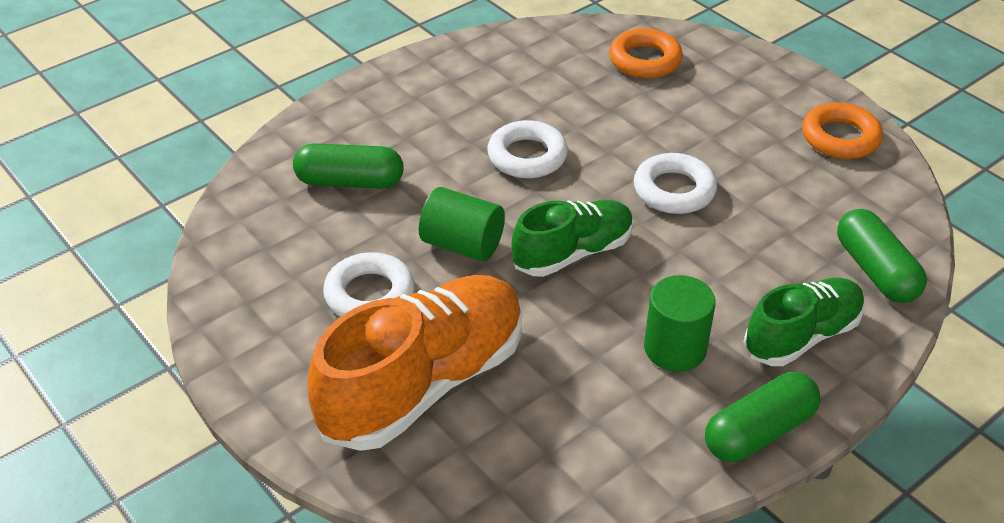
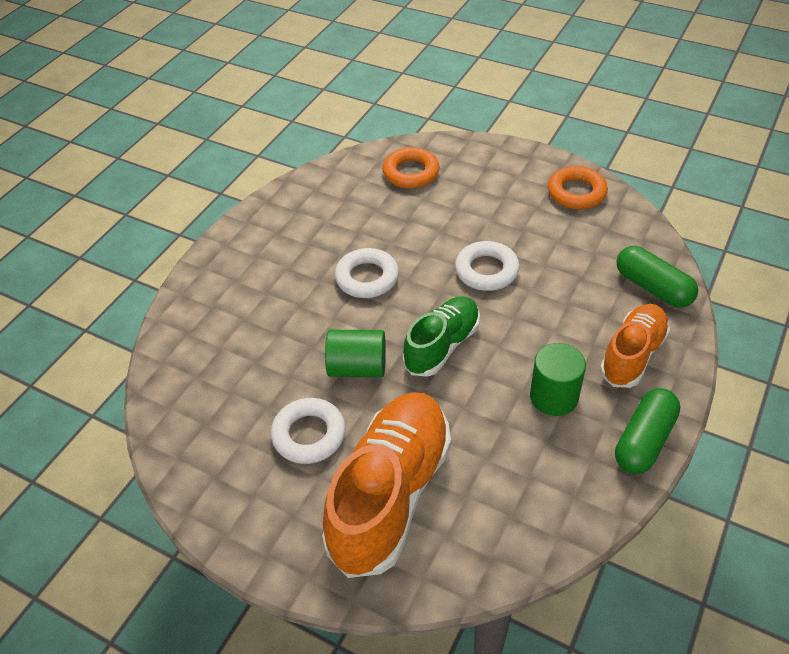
camera: 20 degrees left, 5 degrees up
green capsule [293,143,404,189] -> none
green shoe [744,277,864,366] -> orange shoe [600,304,670,388]

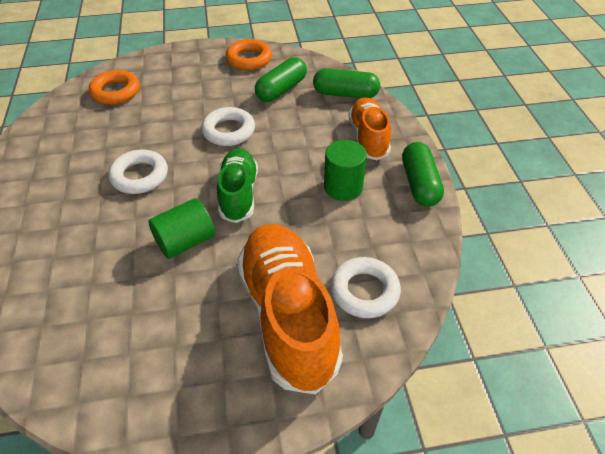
camera: 40 degrees left, 0 degrees up
white ring [271,398,346,464] -> white ring moved to [331,257,401,318]
none -> green capsule [255,57,307,102]

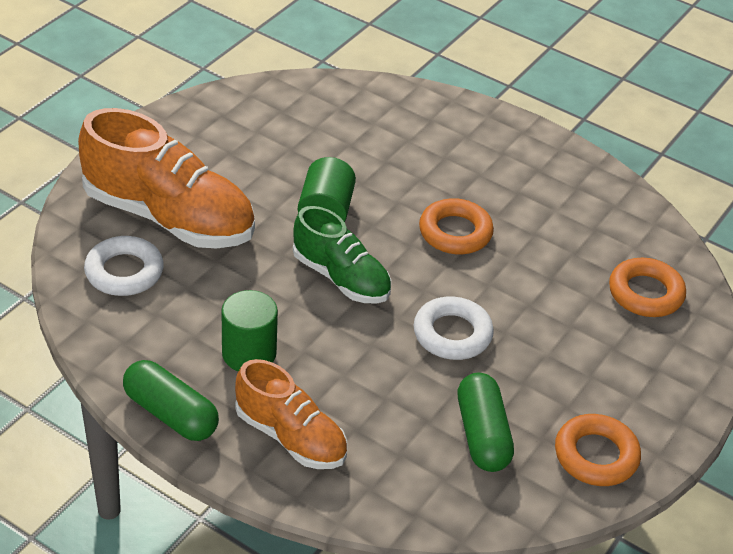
camera: 130 degrees right, 5 degrees down
white ring [109,150,168,194] -> orange ring [419,198,494,254]
green capsule [313,68,380,98] -> none

